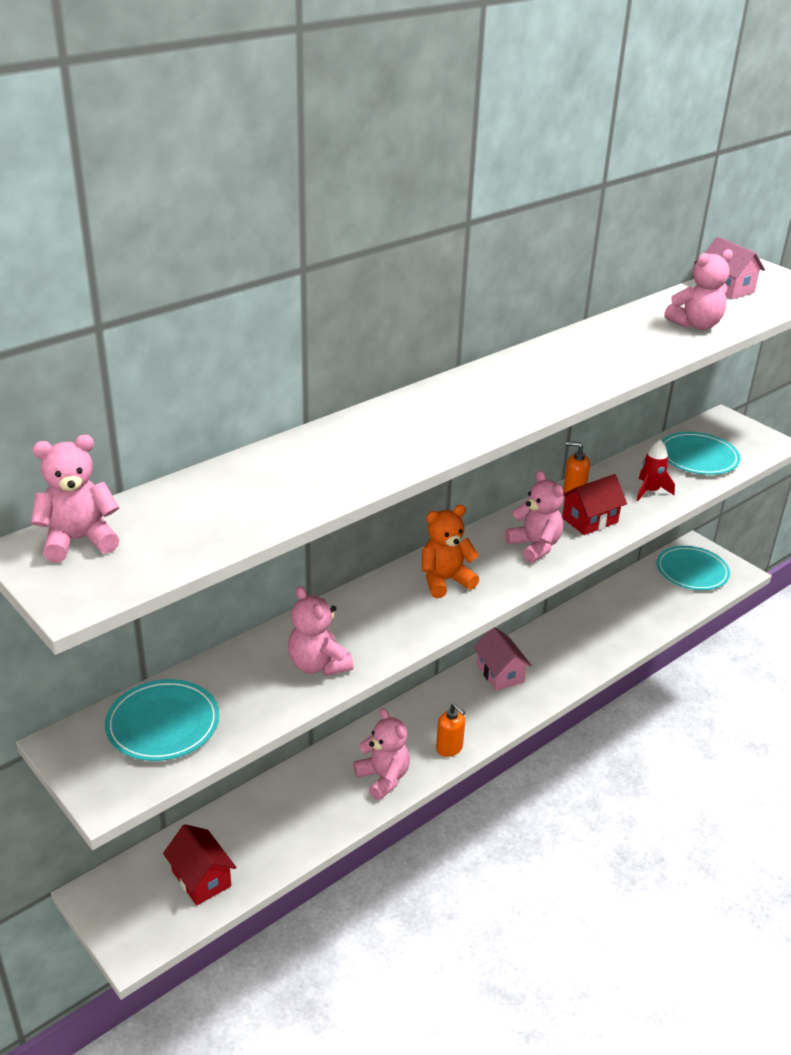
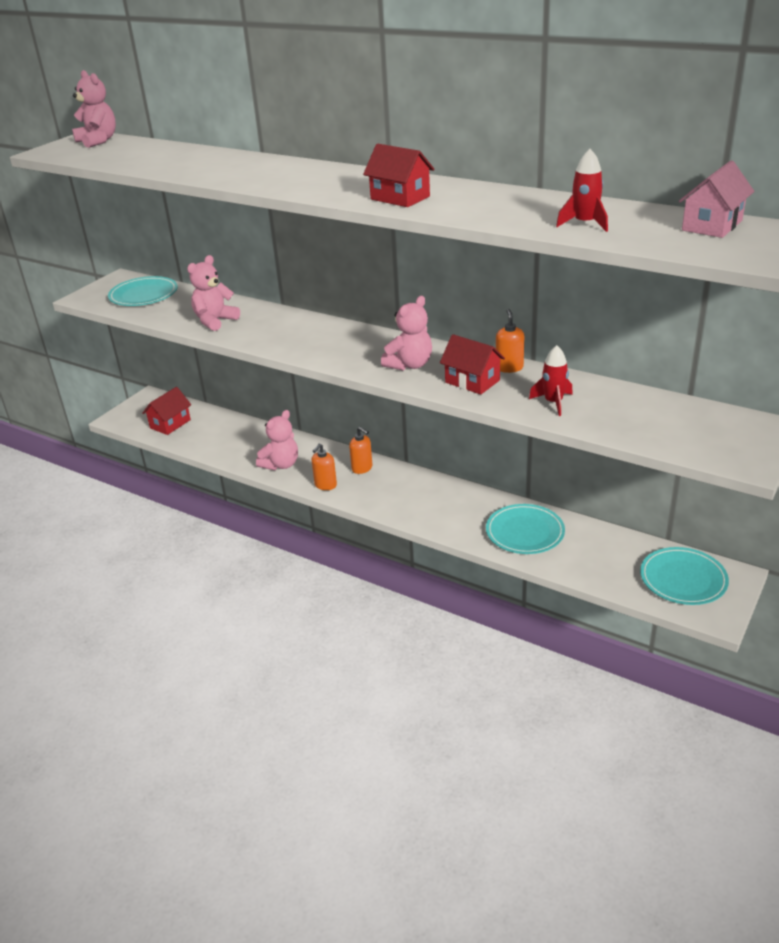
camera: 75 degrees right, 0 degrees up
orange teddy bear [422,505,480,598] -> none
pink house [473,627,532,691] -> none
turquoise plate [662,432,740,475] -> turquoise plate moved to [486,504,565,554]
pink teddy bear [664,249,733,330] -> red rocket [556,149,608,232]
none -> orange soap dispenser [349,427,372,474]
none -> red house [363,144,435,207]

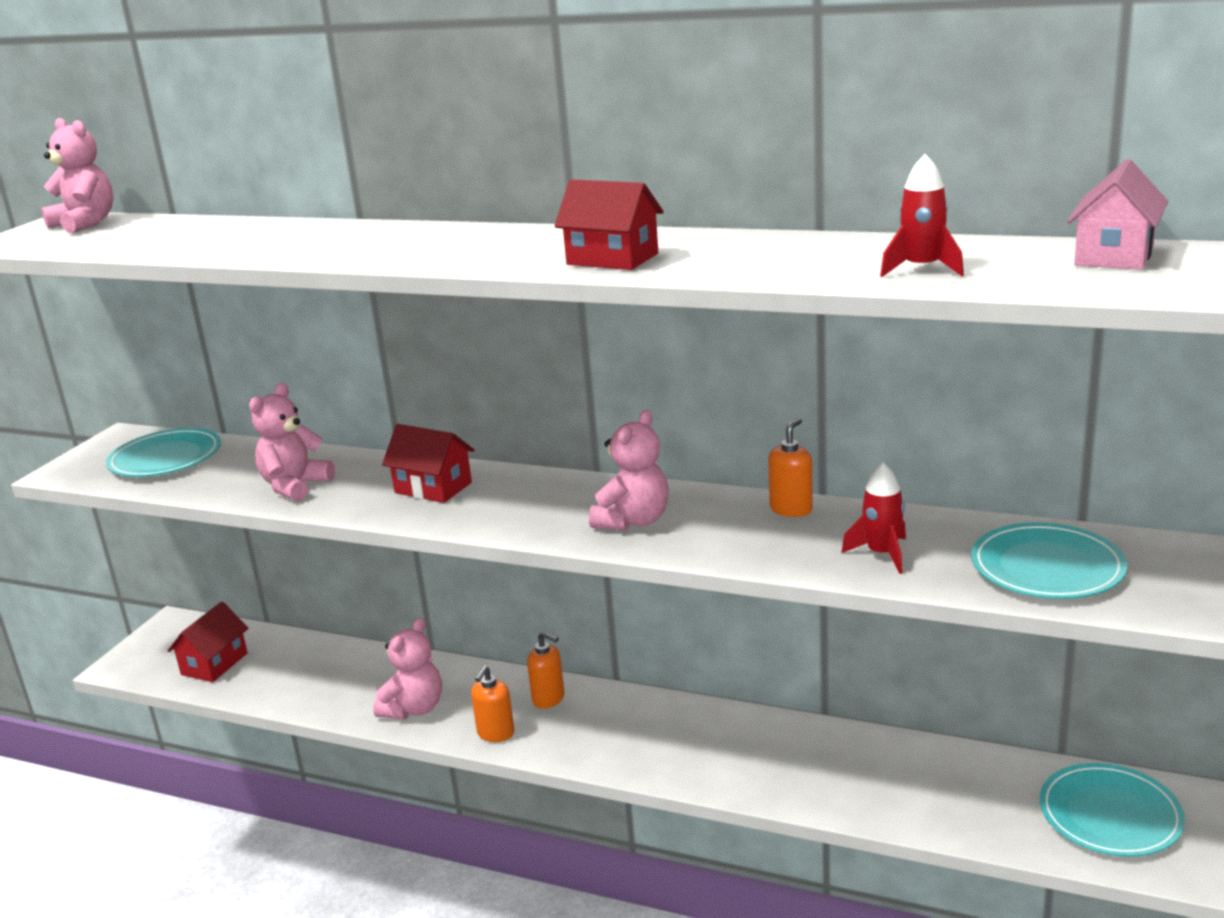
camera: 10 degrees left, 10 degrees down
red house [440,334,505,395] -> red house moved to [382,424,474,503]
turquoise plate [486,504,565,554] -> turquoise plate moved to [971,522,1127,599]
orange soap dispenser [496,309,524,373] -> orange soap dispenser turned 45 degrees clockwise [768,418,813,517]

